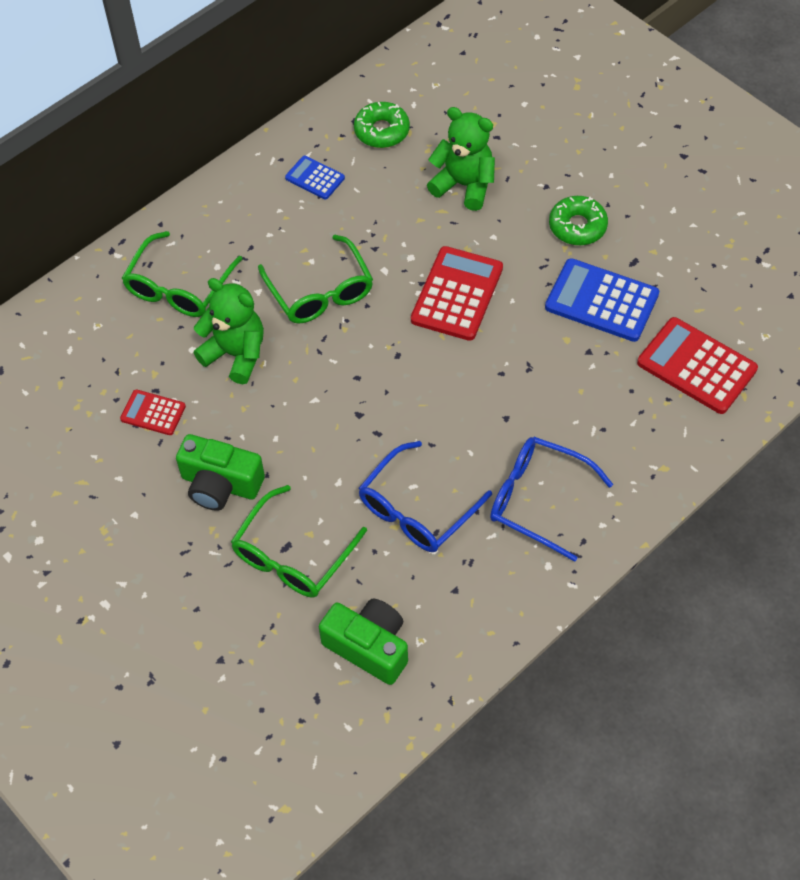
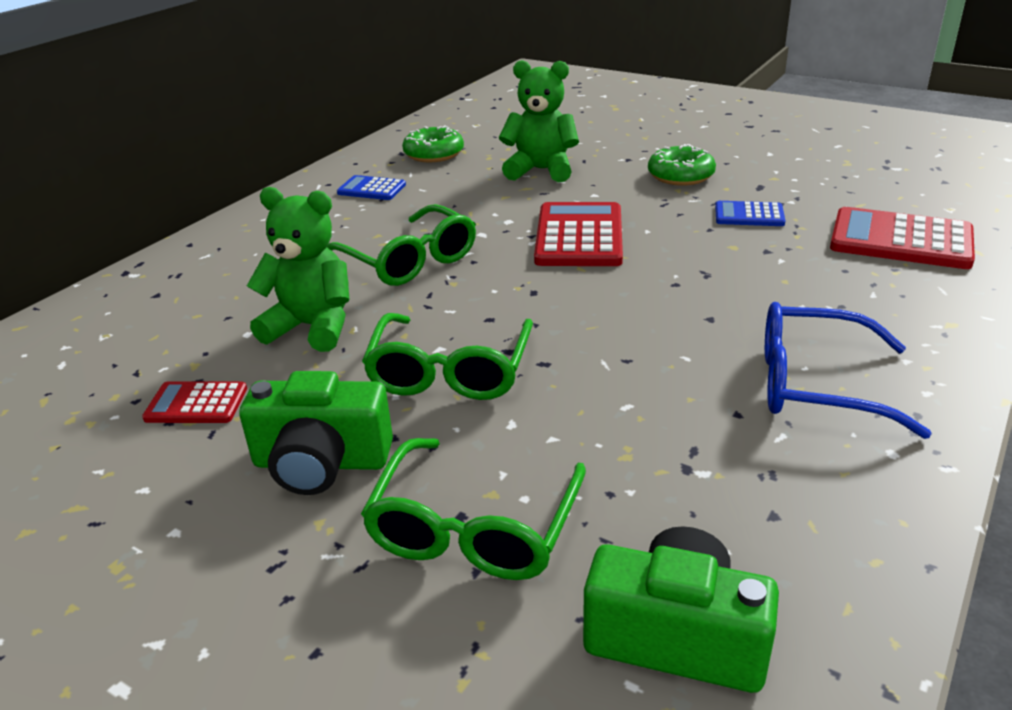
camera: 15 degrees left, 25 degrees down
green glasses [122,231,242,317] -> green glasses moved to [362,313,533,400]
blue glasses [358,441,492,552] -> none
blue calculator [545,258,659,342] -> blue calculator [715,201,785,226], size x0.55

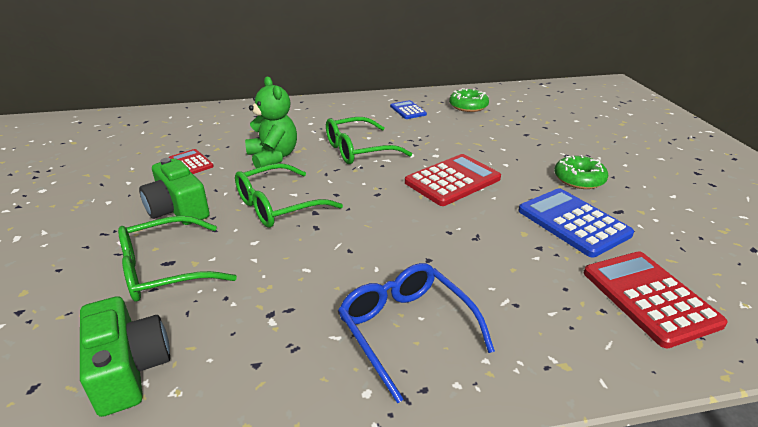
camera: 45 degrees right, 0 degrees up
green glasses [327,204,476,286] -> green glasses turned 60 degrees clockwise [326,117,412,164]
green teddy bear [499,60,579,182] -> none
blue calculator [715,201,785,226] -> blue calculator [518,188,634,257], size x1.83

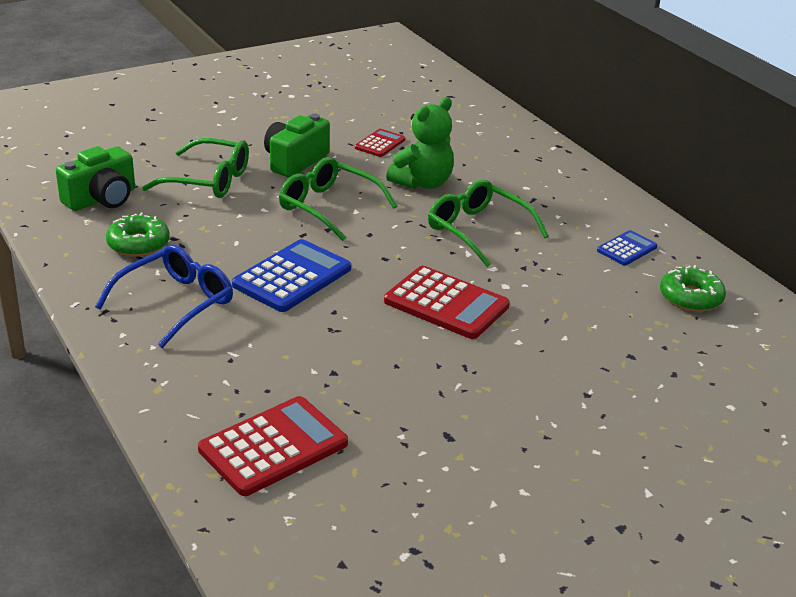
camera: 70 degrees right, 0 degrees up
green glasses [118,216,237,301] -> green glasses turned 150 degrees clockwise [142,138,249,198]
blue calculator [518,188,634,257] -> blue calculator moved to [232,239,351,312]
green donut [554,155,608,189] -> green donut moved to [106,213,170,257]

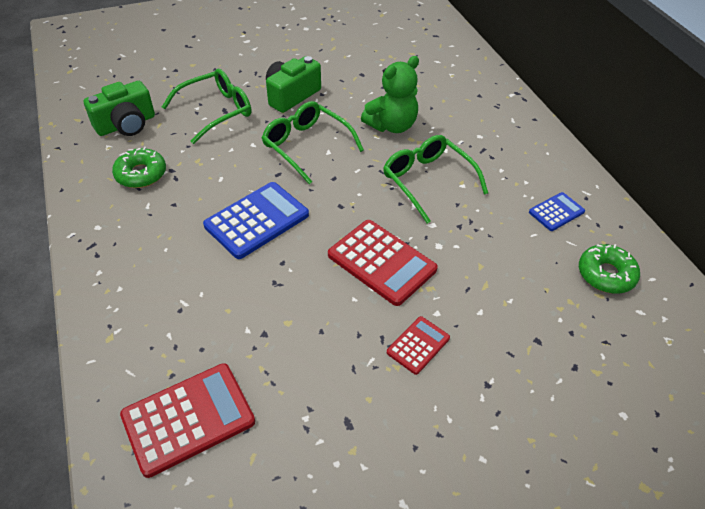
camera: 10 degrees right, 15 degrees up
blue glasses [95,245,233,348] -> none
green glasses [142,138,249,198] -> green glasses turned 60 degrees counterclockwise [162,69,251,144]
red calculator [355,129,405,157] -> red calculator moved to [387,316,450,375]

